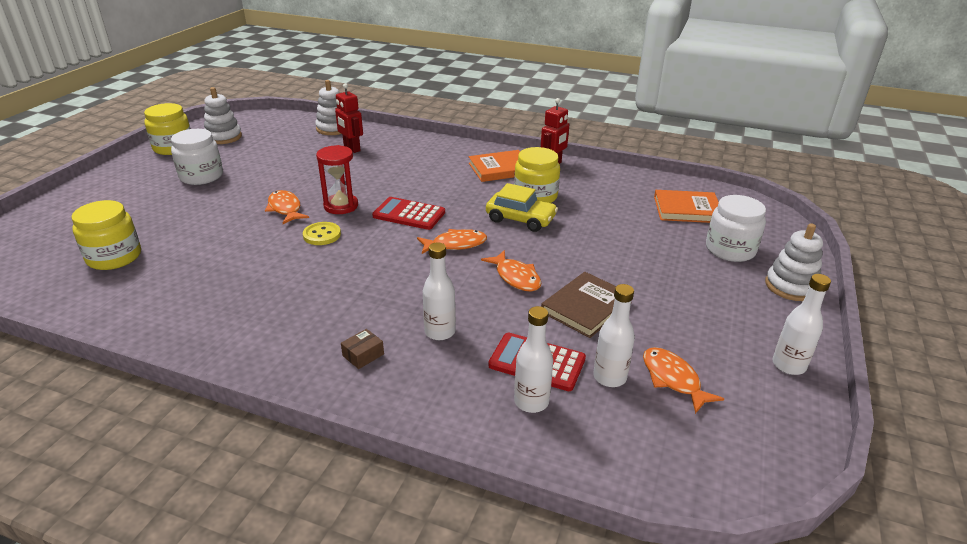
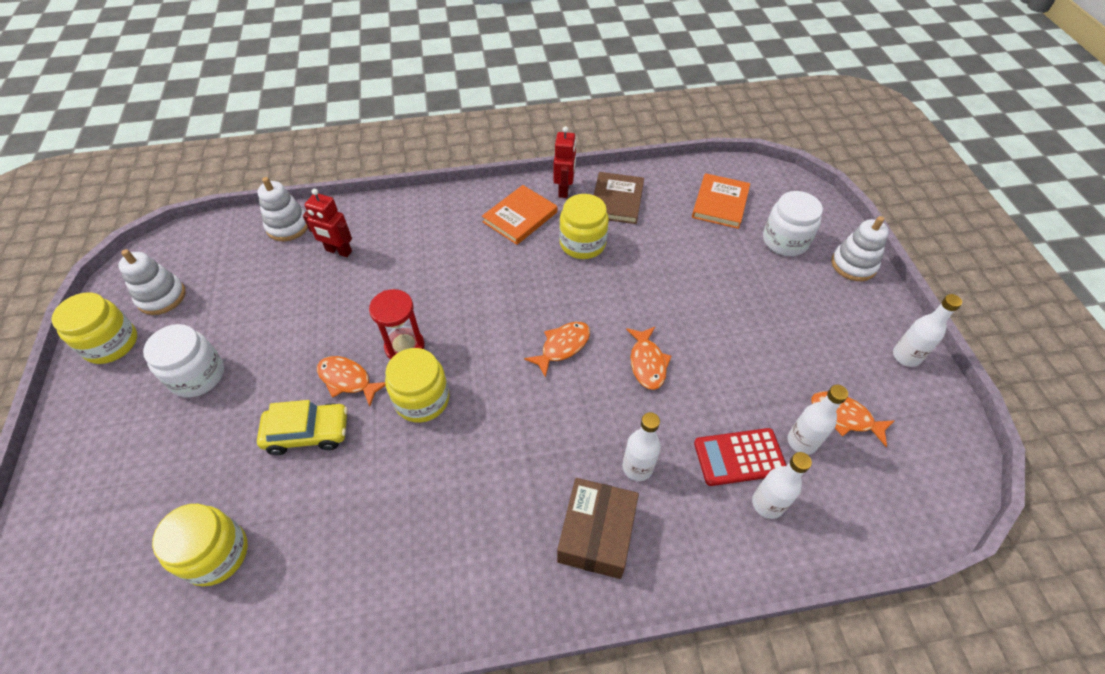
camera: 30 degrees left, 20 degrees up
yellow button [303,222,341,245] -> yellow jar [385,348,450,423]
brown box [341,329,384,369] -> brown box [557,478,639,579], size x2.27
red calculator [372,197,445,230] -> none
orange fish [481,250,542,292] -> orange fish turned 60 degrees clockwise [626,327,672,390]
yellow car [486,183,558,232] -> yellow car moved to [257,400,348,455]
brown book [541,272,632,338] -> brown book moved to [594,172,644,224]
orange book [654,190,719,223] -> orange book turned 45 degrees counterclockwise [692,173,750,229]

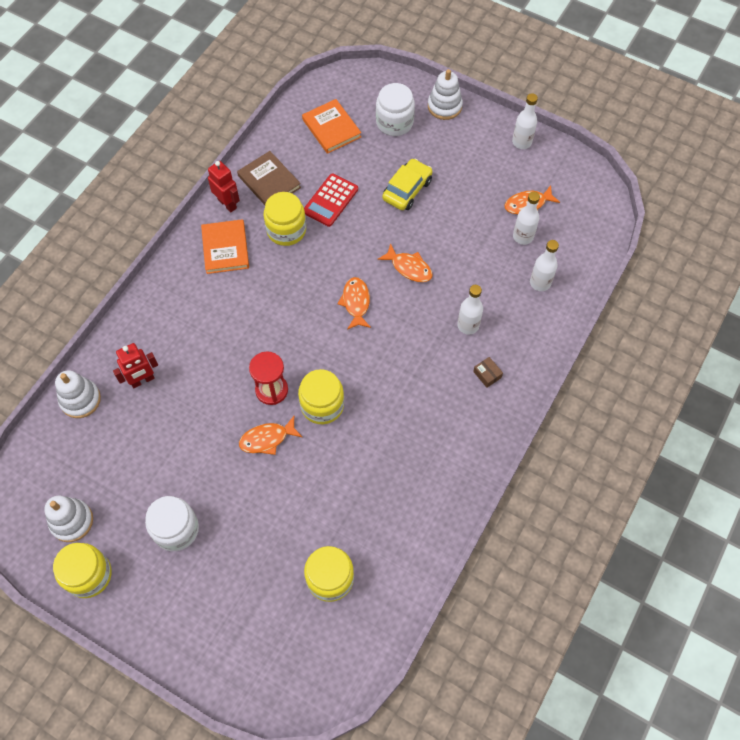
camera: 50 degrees left, 10 degrees up
yellow car [257,400,348,455] -> yellow car moved to [382,158,432,210]
brown box [557,478,639,579] -> brown box [473,357,503,388], size x0.44
red calculator [694,428,787,486] -> red calculator moved to [304,173,358,227]

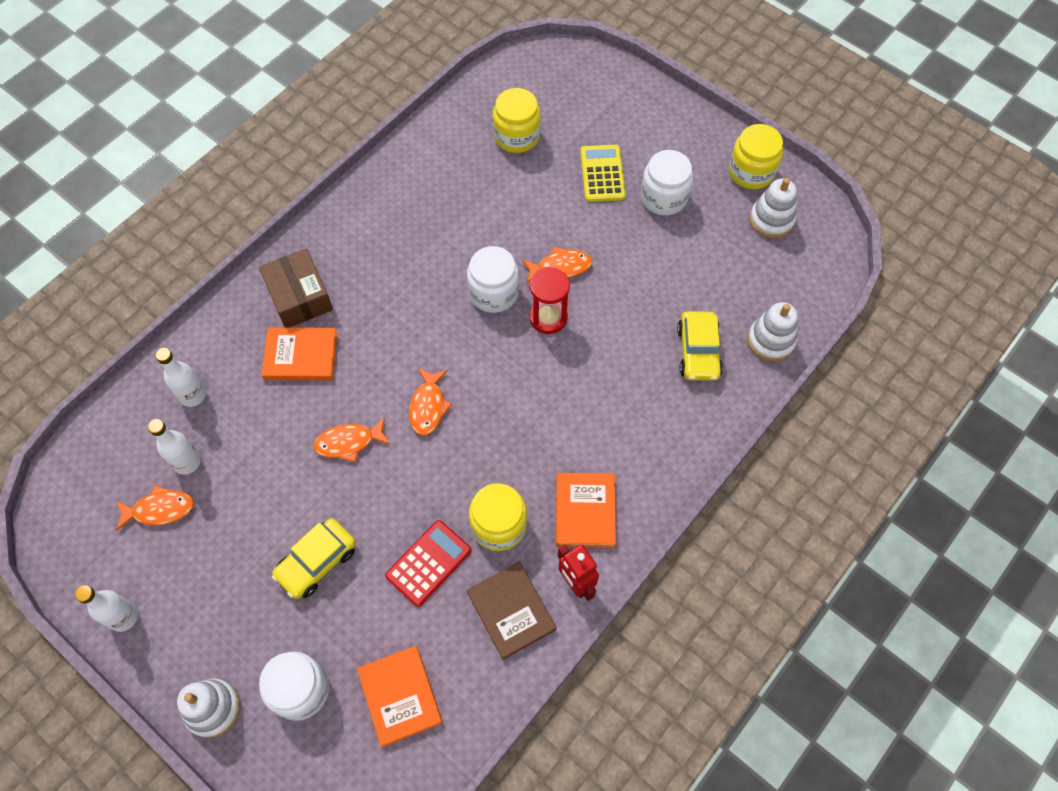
camera: 170 degrees left, 0 degrees up
red robot [113,343,158,388] -> yellow car [677,311,723,381]
yellow jar [298,369,344,424] -> white jar [467,246,519,313]
orange fish [377,243,433,282] -> orange fish turned 60 degrees counterclockwise [313,417,391,462]
white bottle [457,285,483,335] -> orange book [262,327,337,380]
brown box [473,357,503,388] -> brown box [259,248,333,328], size x2.27
none -> yellow calculator [580,145,626,202]

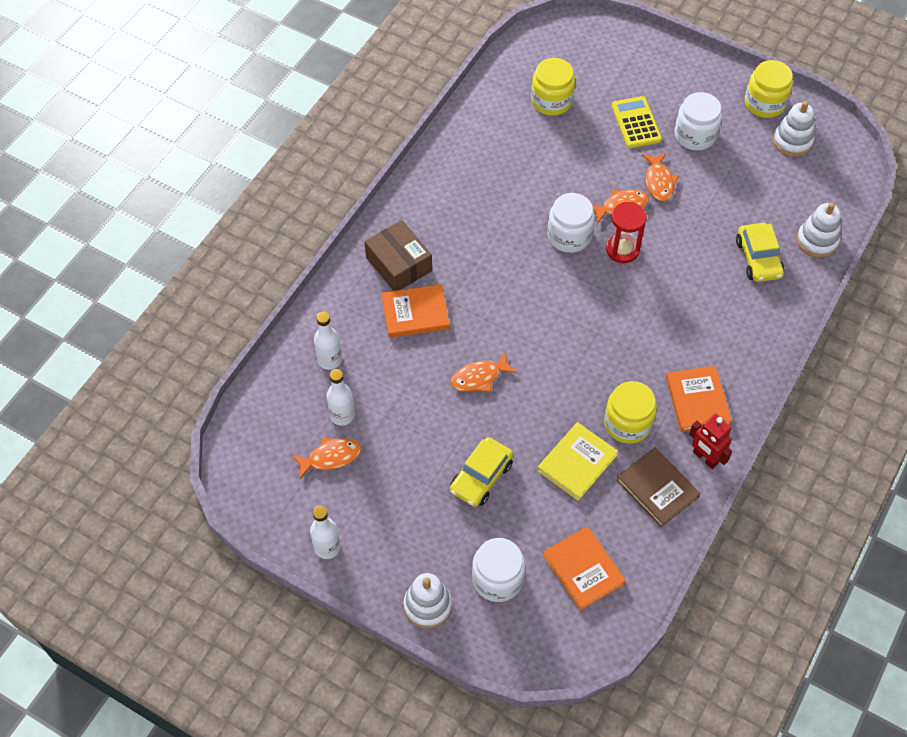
camera: 10 degrees left, 5 degrees down
red calculator [385,520,471,607] -> yellow book [537,422,618,501]
orange fish [409,368,452,436] -> orange fish moved to [642,153,679,201]

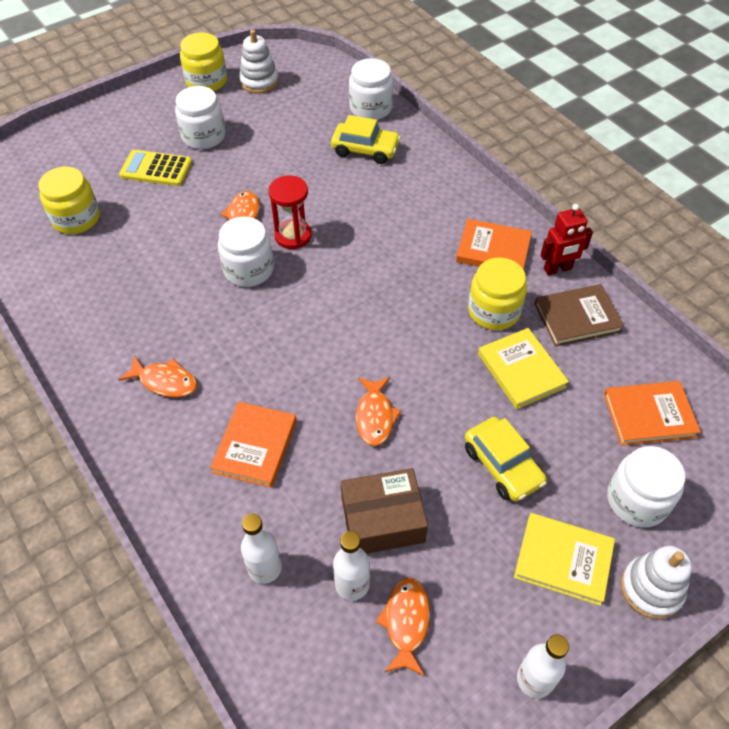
camera: 65 degrees left, 5 degrees down
brown box [364,220,432,291] -> brown box moved to [341,468,428,554]
orange fish [642,153,679,201] -> orange fish moved to [118,356,197,397]
white stacking toy [797,203,841,258] -> white jar [349,58,393,120]
none -> yellow book [514,513,615,606]

